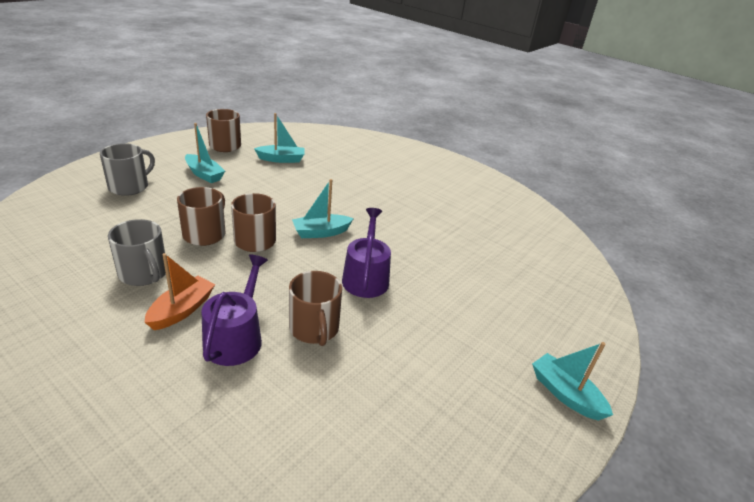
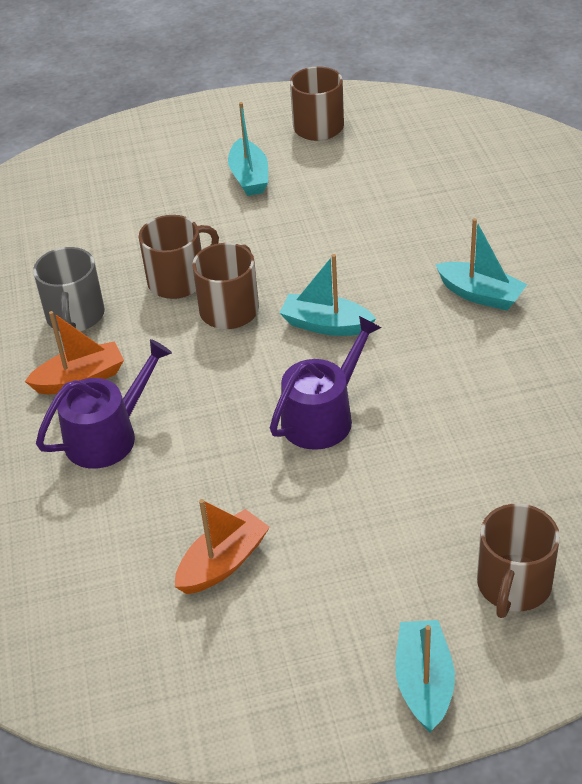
camera: 45 degrees right, 10 degrees up
grey mug [100,143,155,196] -> none
turquoise boat [254,113,305,163] -> turquoise boat moved to [435,218,527,310]
brown mug [289,271,342,346] -> brown mug moved to [477,504,560,618]
none -> orange boat [175,499,270,594]

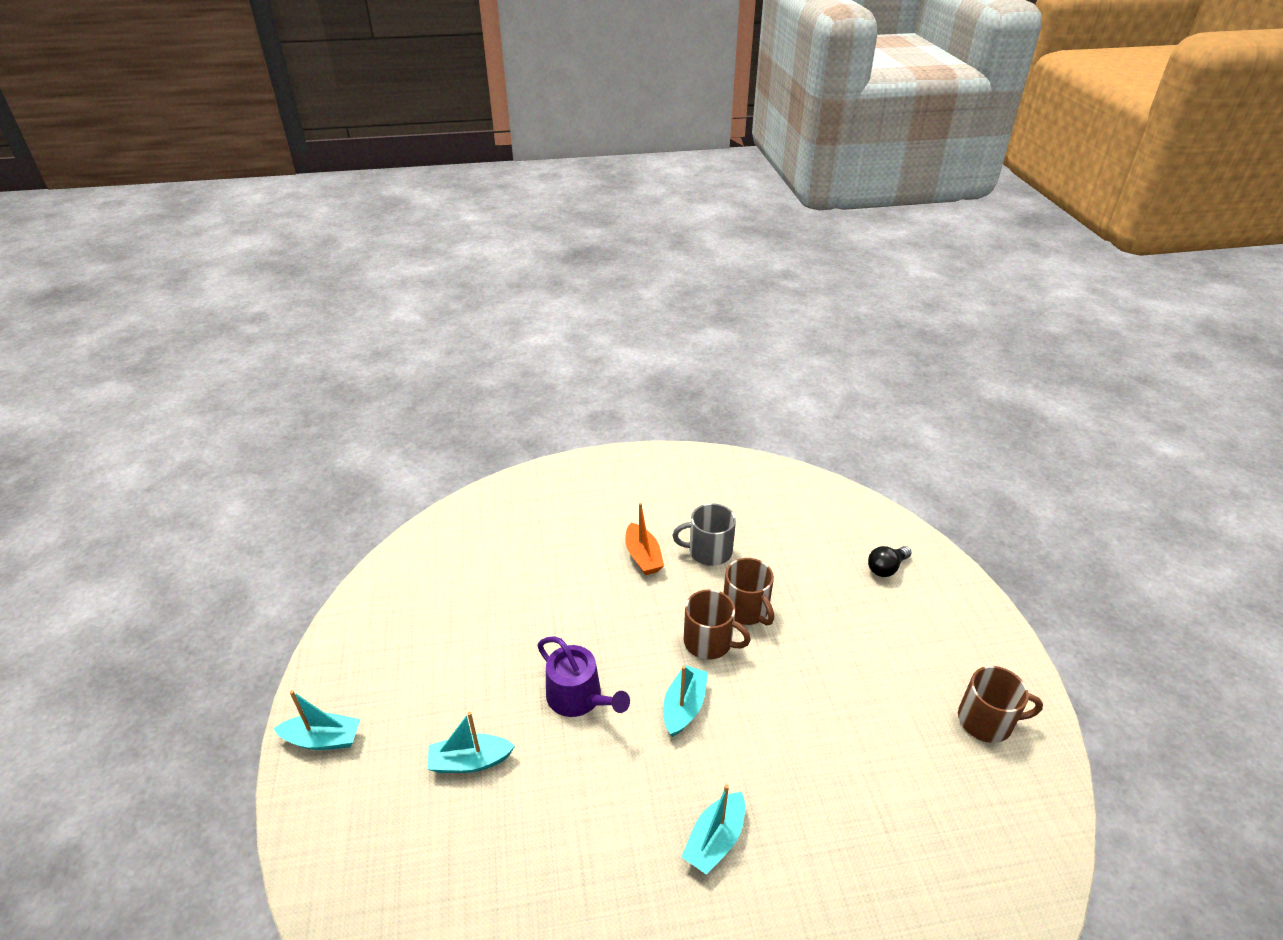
camera: 90 degrees right, 5 degrees down
purple watering can [36,339,172,469] -> none
orange boat [175,499,270,594] -> none
turquoise boat [228,102,268,196] -> turquoise boat moved to [427,712,515,773]
brown mug [477,504,560,618] -> none
none -> black light bulb [868,546,912,577]

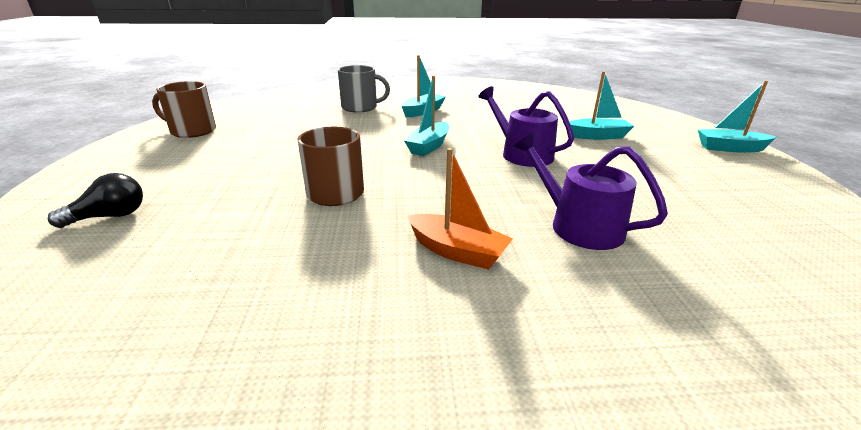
camera: 175 degrees left, 10 degrees down
orange boat [625,503,664,575] -> orange boat turned 135 degrees clockwise [407,148,513,270]
grey mug [673,503,736,566] -> grey mug moved to [338,65,390,112]
brown mug [684,589,751,660] -> none
none -> purple watering can [513,132,668,250]

